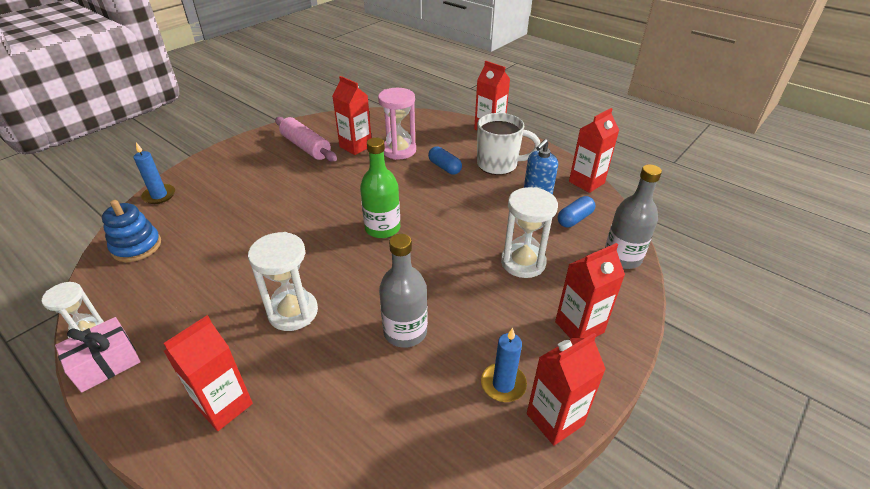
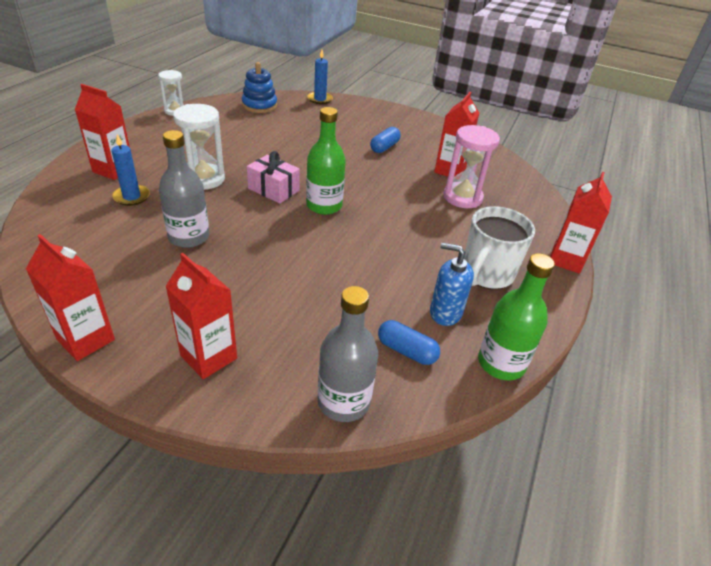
camera: 70 degrees right, 0 degrees up
pink gift [55,317,141,393] -> pink gift moved to [247,151,300,204]
pink rolling pin [275,117,337,162] -> none
blue capsule [428,146,462,175] -> blue capsule moved to [370,127,401,153]
white mug [477,113,540,175] -> white mug turned 45 degrees clockwise [464,206,535,290]
blue candle [481,328,527,402] -> blue candle moved to [111,134,150,206]
white hourglass [501,187,558,278] -> none
red carton [569,108,619,193] -> green bottle [478,253,555,381]

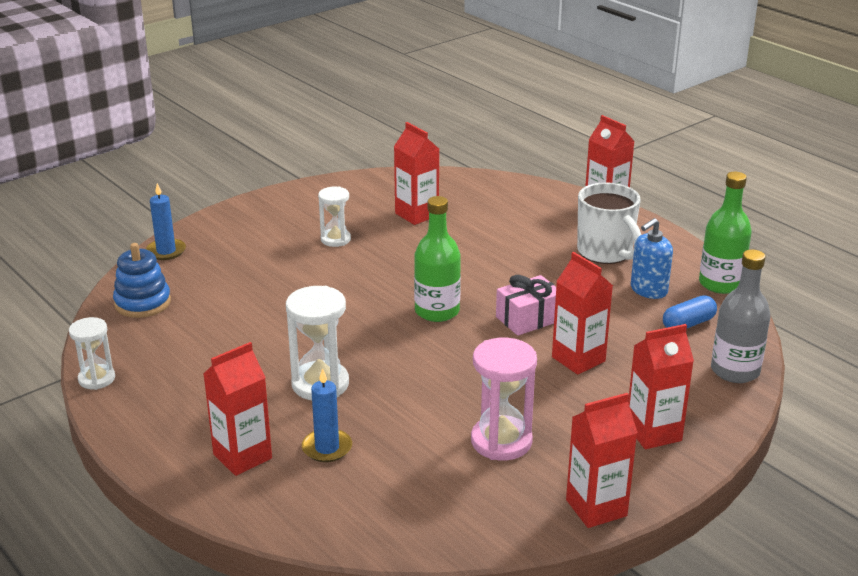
camera: 60 degrees left, 10 degrees down
grey bottle [159,130,209,248] -> none
pink gift [247,151,300,204] -> pink gift moved to [496,275,556,336]
blue capsule [370,127,401,153] -> white hourglass [318,187,351,247]
pink hourglass [443,125,500,208] -> pink hourglass moved to [471,338,537,460]
none -> red carton [552,252,613,375]

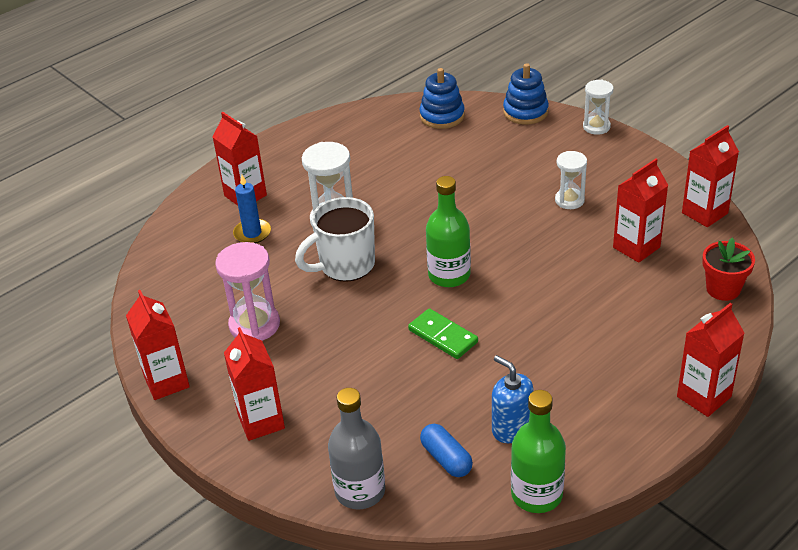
camera: 90 degrees right, 10 degrees up
white hourglass [69,317,115,390] -> white hourglass moved to [583,80,614,135]
blue candle [146,183,186,260] -> blue stacking toy [503,63,549,125]
pink gift [496,275,556,336] -> green domino [408,308,478,359]
red carton [552,252,613,375] -> red carton moved to [682,125,739,227]
white mug [577,182,641,264] -> white mug moved to [295,197,375,282]
none -> red flower pot [702,238,755,301]

